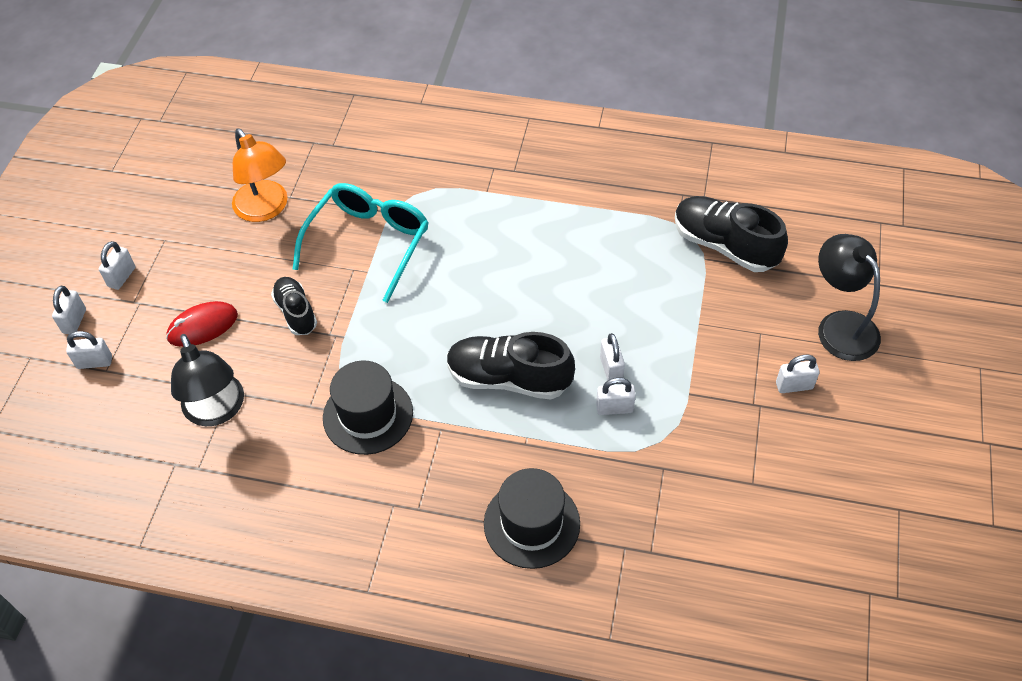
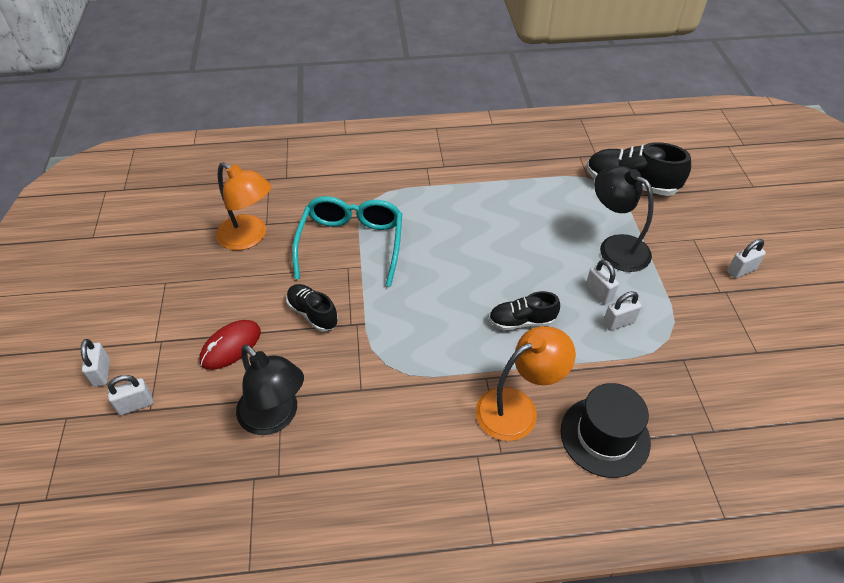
camera: 20 degrees left, 5 degrees down
white padlock [99,241,135,290] -> none
black hat [323,360,413,455] -> none
black shoe [447,332,575,400] -> black shoe [489,291,560,331], size x0.61
black lamp [818,234,881,361] -> black lamp moved to [594,166,654,272]
none -> orange lamp [475,326,576,441]

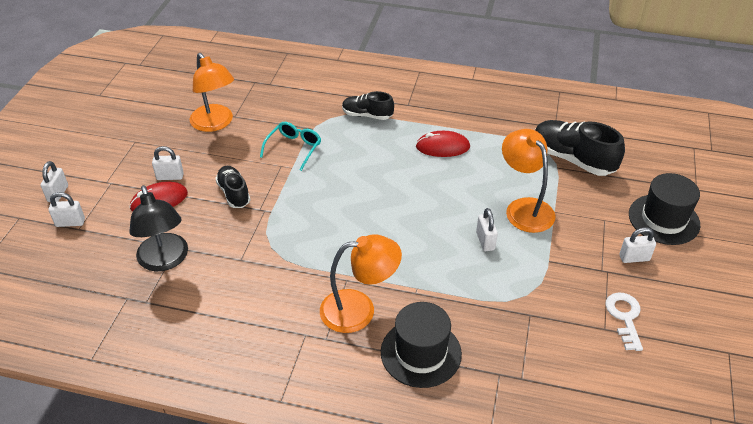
camera: 20 degrees right, 5 degrees down
turquoise glasses [292,196,402,287] -> turquoise glasses [260,122,321,171], size x0.57
black shoe [489,291,560,331] -> black shoe moved to [342,91,394,120]
black lamp [594,166,654,272] -> orange lamp [502,129,556,233]
white padlock [603,291,642,331] -> white padlock moved to [152,146,184,180]
none -> red mouse [416,131,470,157]
none -> white key [605,292,643,351]
none -> black hat [629,173,700,245]

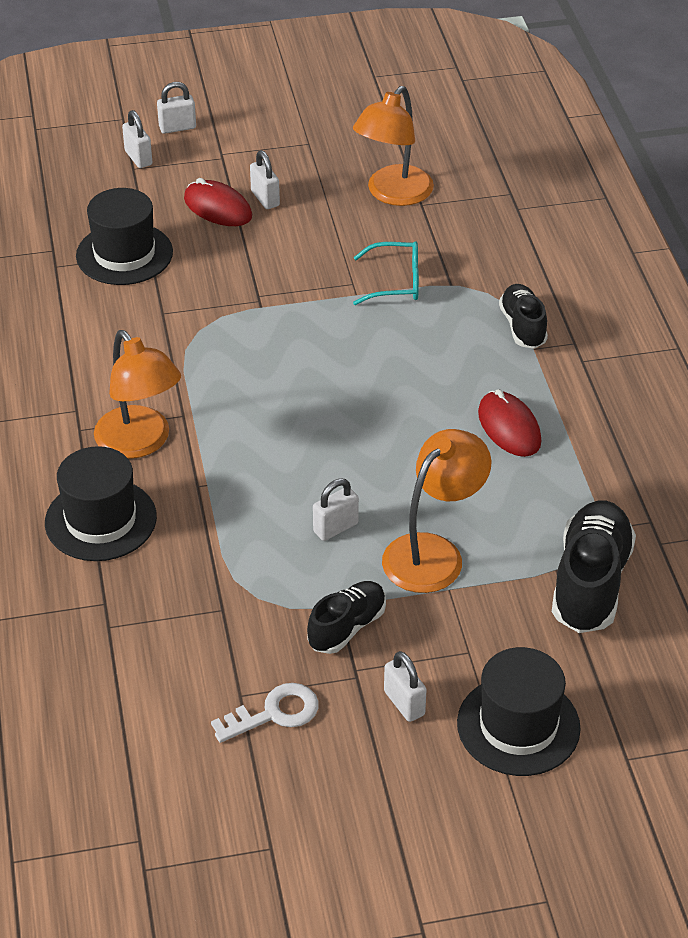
camera: 65 degrees right, 0 degrees up
black lamp [129,185,188,271] -> black hat [76,188,173,285]
black shoe [215,166,251,208] -> black shoe moved to [307,581,386,654]

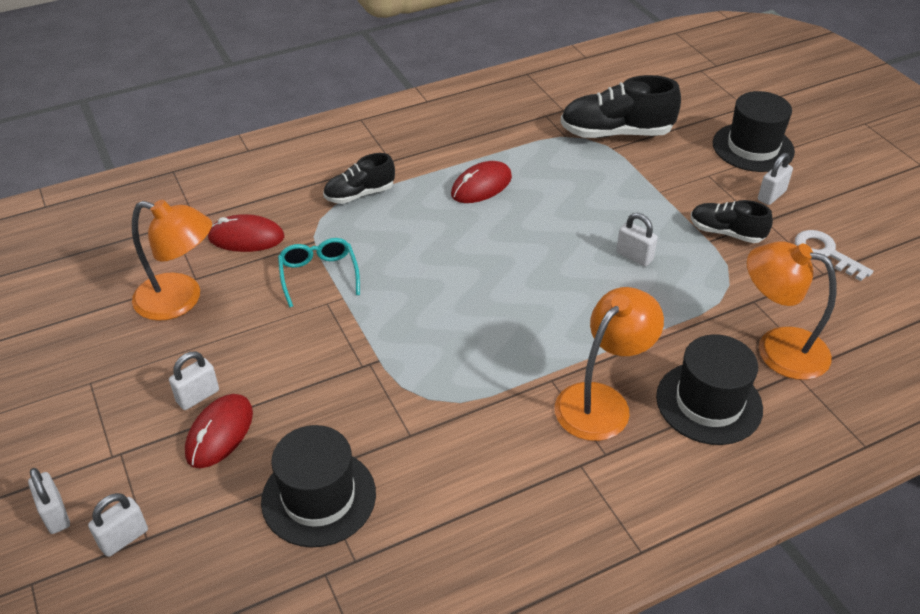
camera: 105 degrees left, 0 degrees up
orange lamp [382,429,491,593] -> orange lamp moved to [747,241,836,380]
none -> red mouse [208,214,284,252]

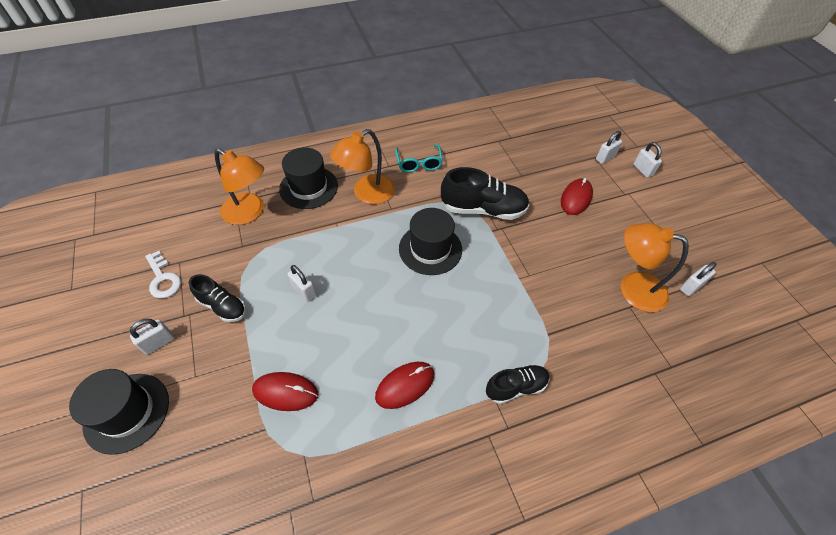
camera: 175 degrees left, 10 degrees up
white padlock [169,351,219,410] -> white padlock moved to [680,262,717,296]
red mouse [208,214,284,252] -> red mouse moved to [252,372,318,411]
black hat [261,425,376,547] -> black hat moved to [399,208,462,275]
turquoise glasses [278,238,360,308] -> turquoise glasses moved to [395,145,443,172]
black shoe [561,75,681,138] -> black shoe moved to [441,167,529,220]

